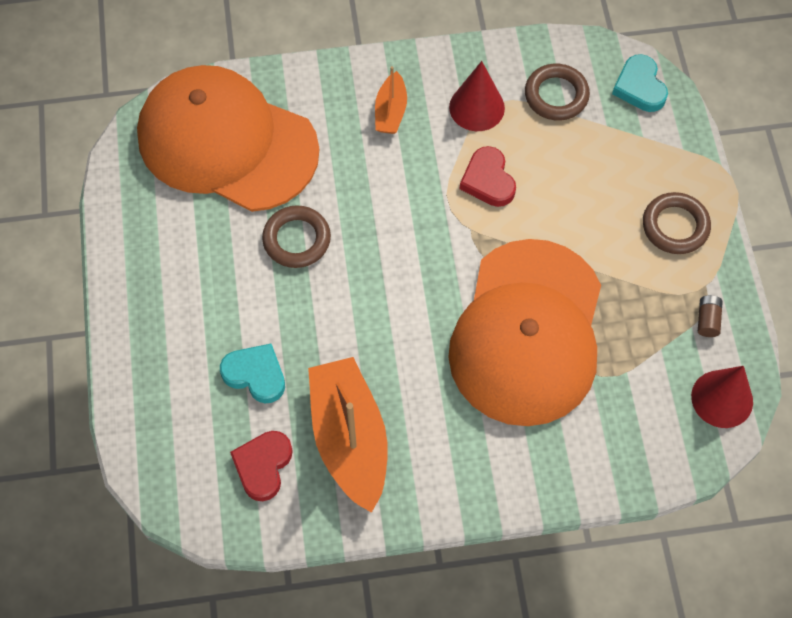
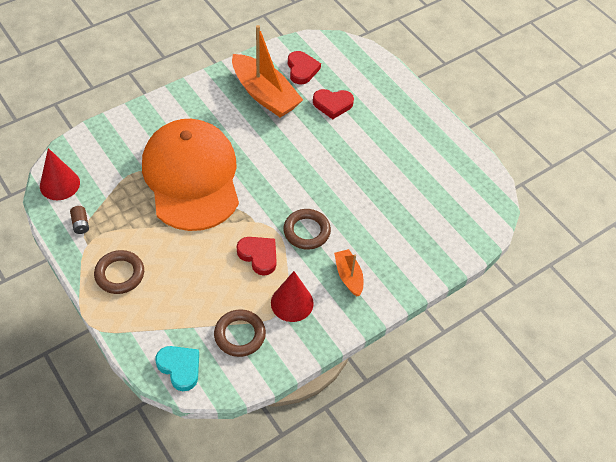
camera: 150 degrees right, 10 degrees down
orange cap [137,65,319,212] -> none
turquoise heart [220,344,285,403] -> red heart [313,89,354,119]
brown ring [262,205,331,268] -> brown ring moved to [283,209,331,250]

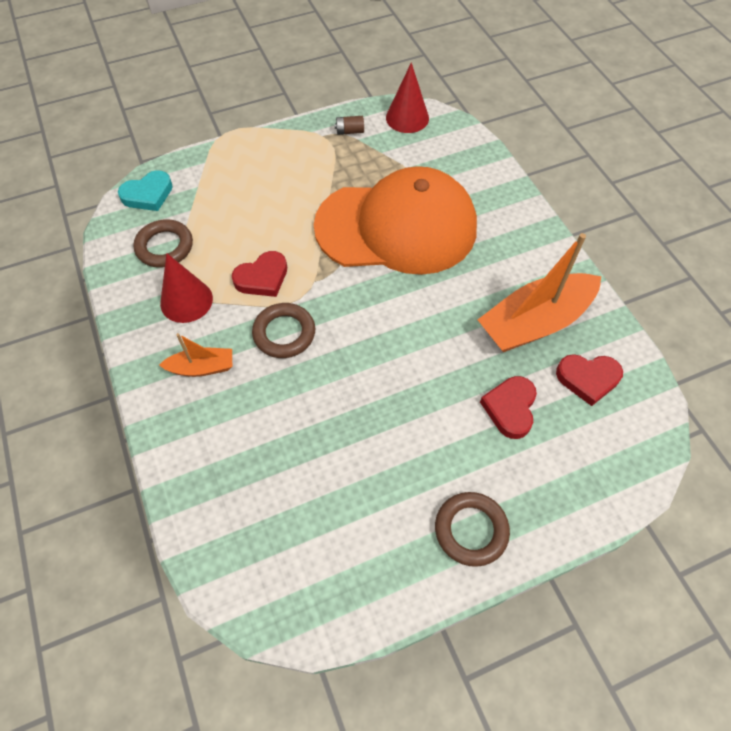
camera: 105 degrees right, 5 degrees up
brown ring [94,250,144,294] -> brown ring moved to [435,492,510,567]

